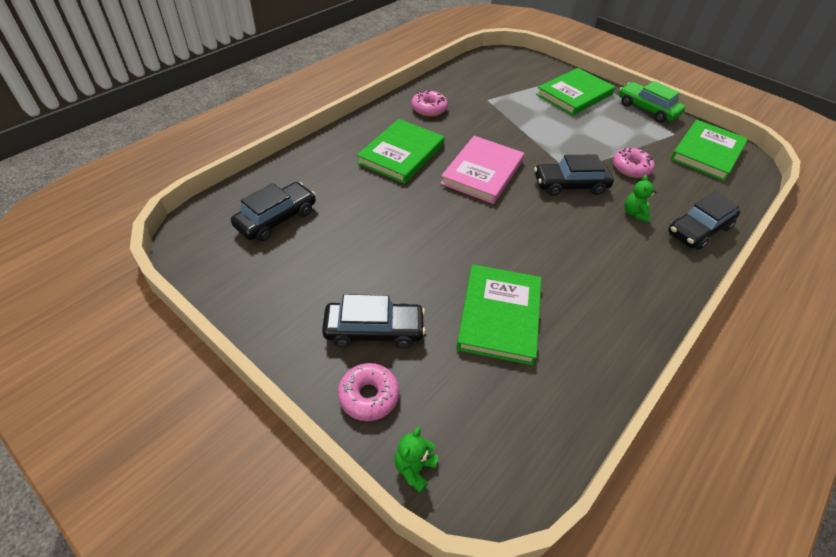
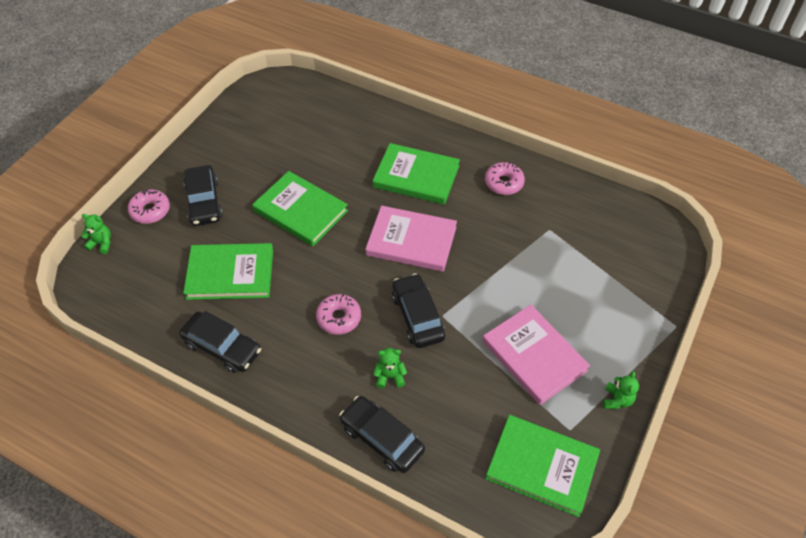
camera: 80 degrees right, 5 degrees up
black car [231,182,316,241] -> black car moved to [179,311,261,373]
green book [536,68,615,116] -> green book moved to [252,171,348,246]
pink donut [613,148,655,178] -> pink donut moved to [316,294,361,335]
green car [619,81,685,123] -> green teddy bear [603,371,639,409]
none -> pink book [483,305,590,405]

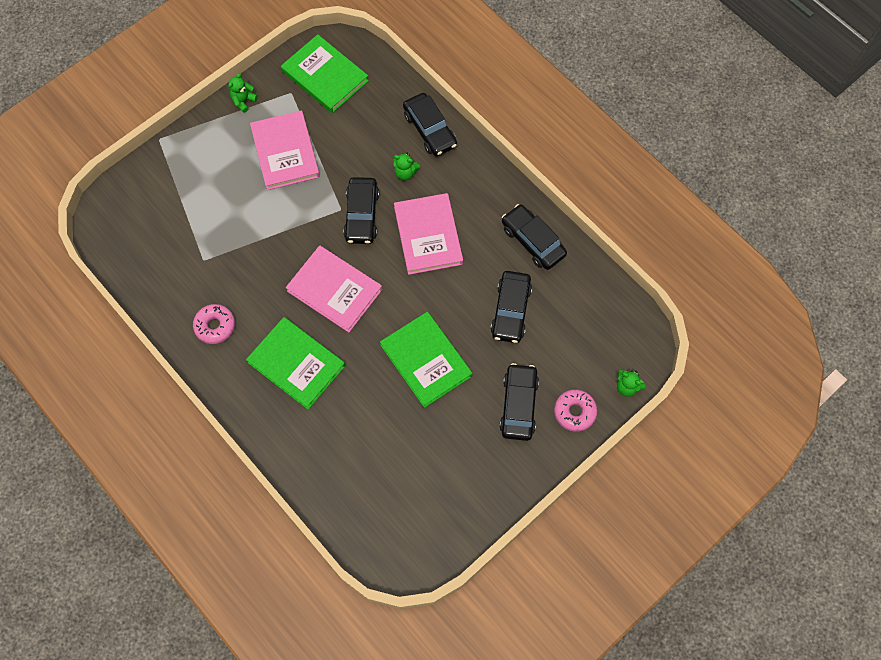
camera: 160 degrees left, 15 degrees up
green book [183,243,273,300] -> black car [491,271,532,343]
pink donut [316,294,361,335] -> pink book [394,193,463,275]

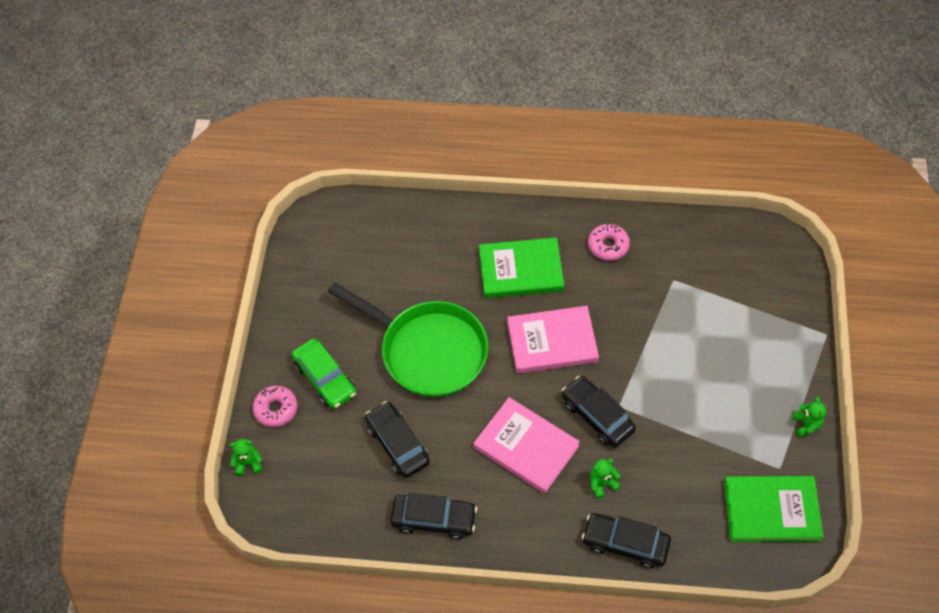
camera: 140 degrees right, 10 degrees down
pink book [250,111,320,190] -> none
green book [380,312,473,408] -> green pan [328,282,489,397]
black car [499,363,539,441] -> green car [292,338,356,409]

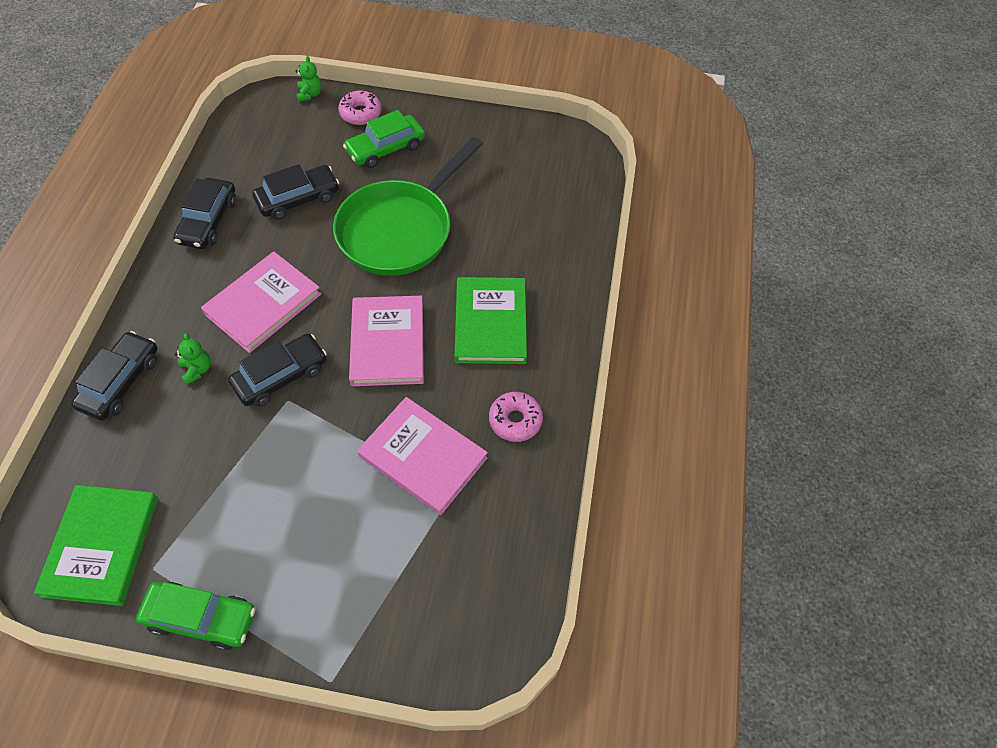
camera: 90 degrees right, 0 degrees up
green teddy bear [792,397,826,437] -> green car [136,582,255,650]
none -> pink book [357,397,488,515]

